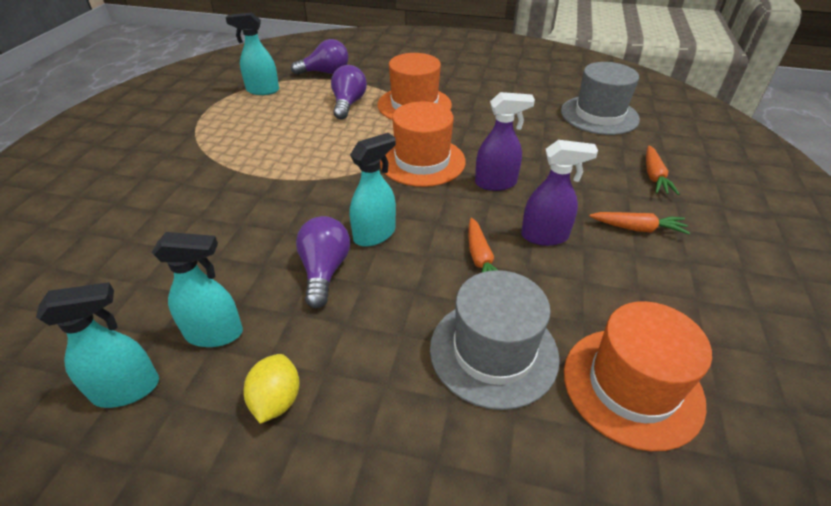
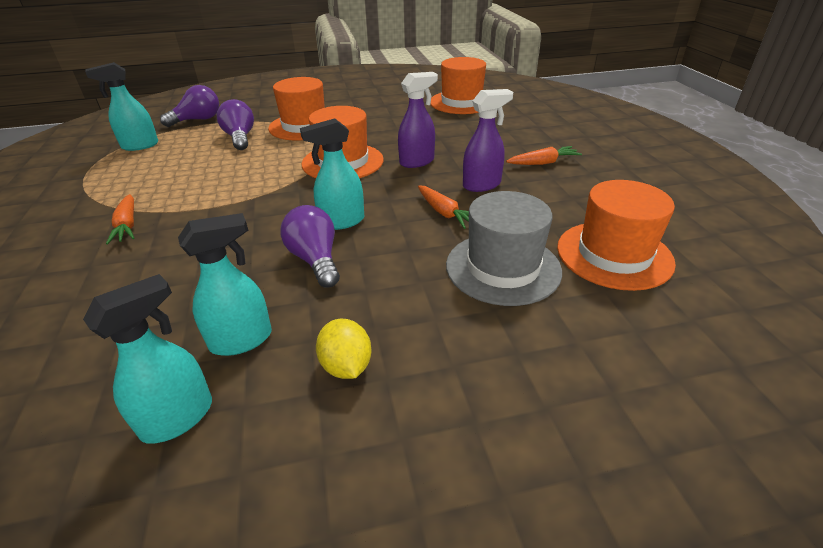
camera: 25 degrees left, 5 degrees down
turquoise spray bottle [350,133,396,247] -> turquoise spray bottle turned 135 degrees counterclockwise [300,118,364,230]
grey hat [561,62,640,135] -> orange hat [431,57,486,114]
orange carrot [646,146,680,195] -> orange carrot moved to [106,194,135,244]

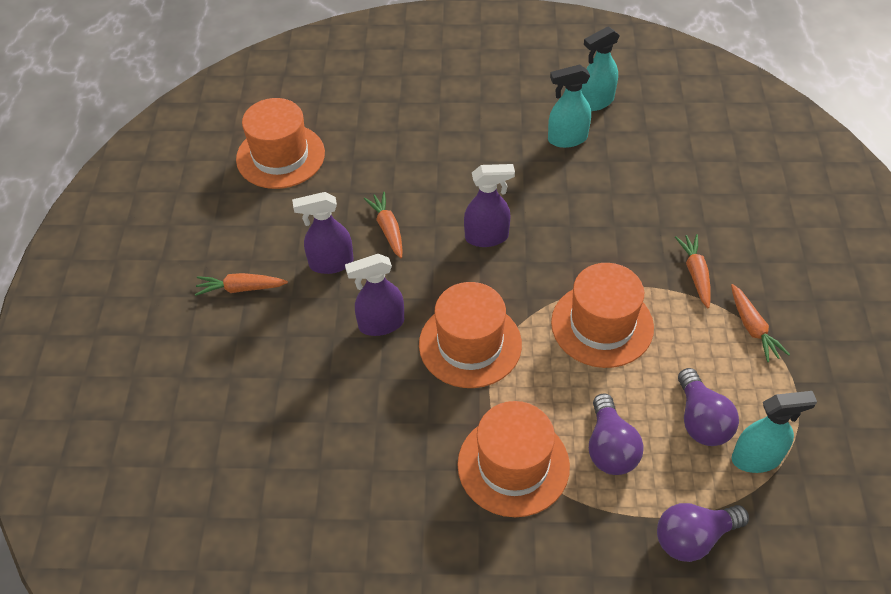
camera: 165 degrees left, 15 degrees up
purple light bulb [280,205,340,288] -> purple light bulb moved to [678,368,739,446]
turquoise spray bottle [300,118,364,230] -> purple spray bottle [464,164,515,247]
yellow lemon [316,319,371,379] -> none
orange hat [431,57,486,114] -> orange hat moved to [551,263,654,368]
grey hat [446,191,562,306] -> none
none -> orange carrot [731,284,790,362]

